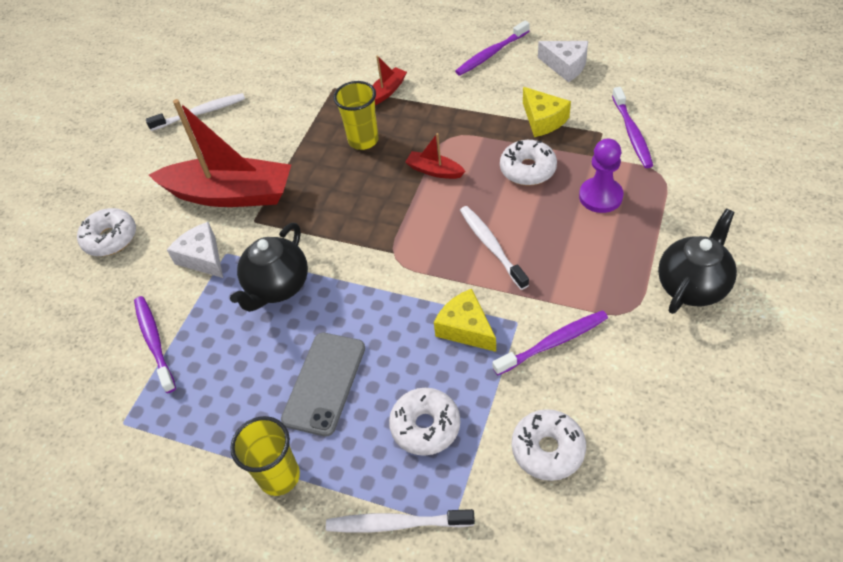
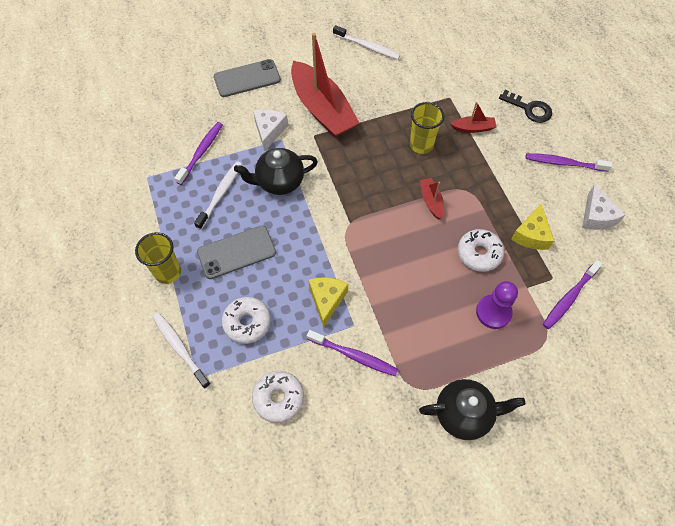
camera: 45 degrees right, 10 degrees up
white donut [77,208,136,256] -> grey phone [214,59,281,97]
white toothbrush [460,206,529,290] -> white toothbrush moved to [194,161,242,230]
none -> black key [499,90,552,123]

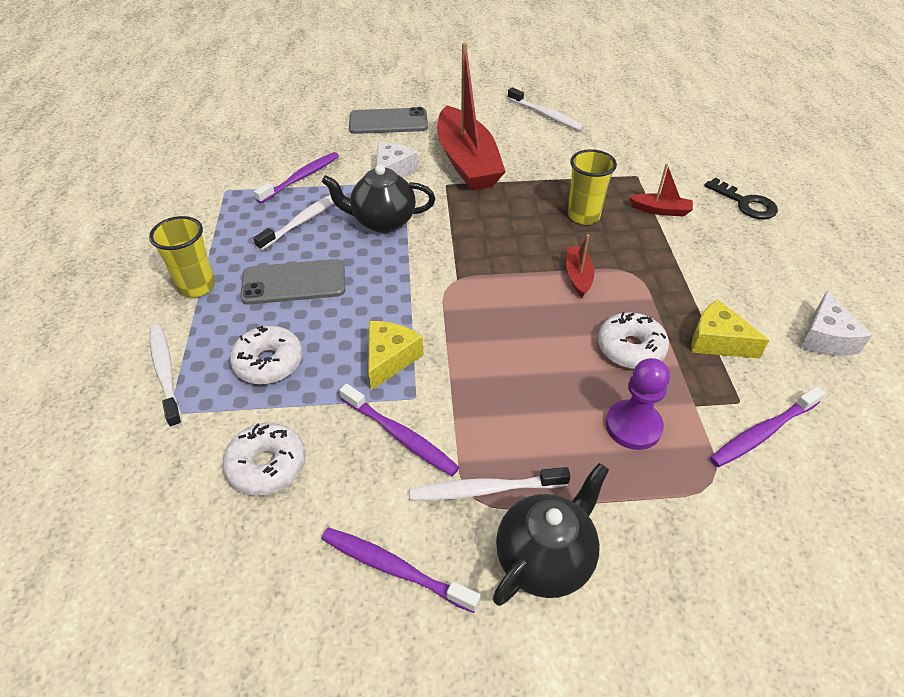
camera: 15 degrees right, 15 degrees down
black teapot [419,379,525,440] -> black teapot turned 60 degrees counterclockwise [493,463,609,606]
yellow cheese [511,204,554,250] -> yellow cheese turned 90 degrees clockwise [691,299,769,359]
purple toothbrush [526,153,612,172] -> purple toothbrush moved to [321,527,480,613]
none -> white toothbrush [410,467,571,501]

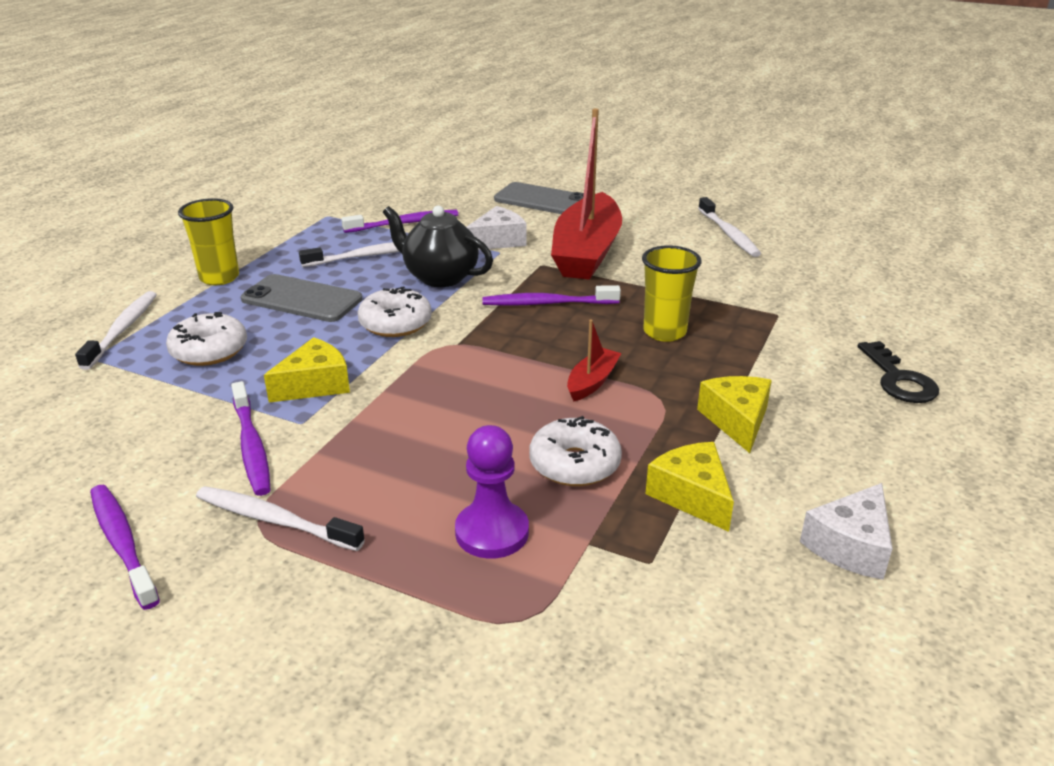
camera: 30 degrees right, 15 degrees down
white donut [223,423,305,496] -> white donut moved to [357,286,432,337]
black teapot [493,463,609,606] -> none
red boat [629,164,693,216] -> none
purple toothbrush [710,386,825,467] -> purple toothbrush moved to [482,285,621,306]
none -> yellow cheese [697,376,772,453]

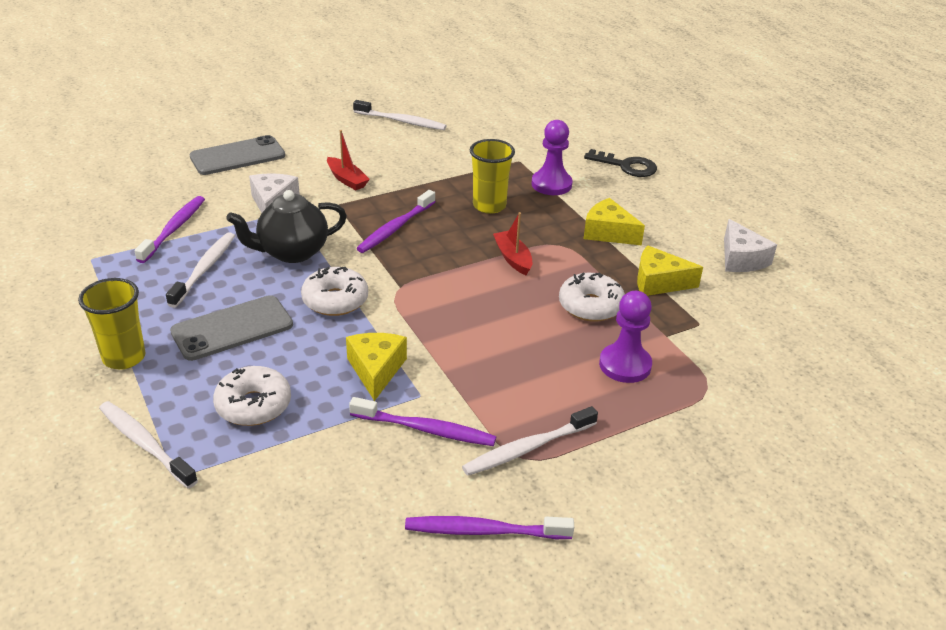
camera: 55 degrees left, 5 degrees up
red boat [551,108,622,280] -> red boat [327,130,370,190], size x0.43
none -> purple pawn [532,120,572,195]

